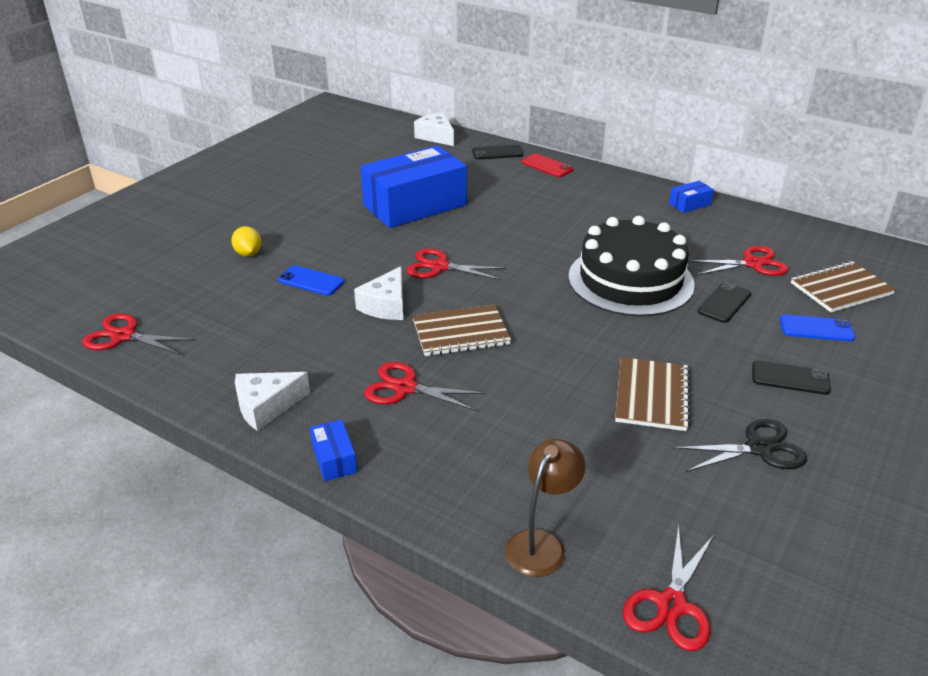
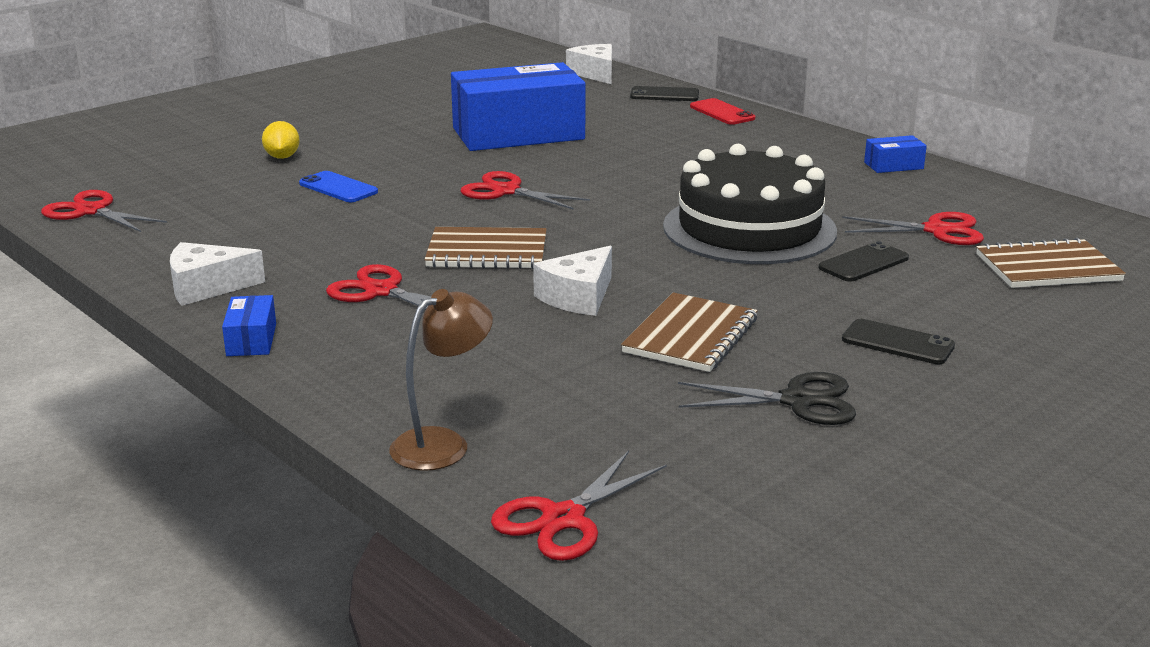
camera: 15 degrees right, 10 degrees down
white cheese [354,266,403,320] -> white cheese moved to [533,246,612,316]
blue phone [780,314,855,341] -> none

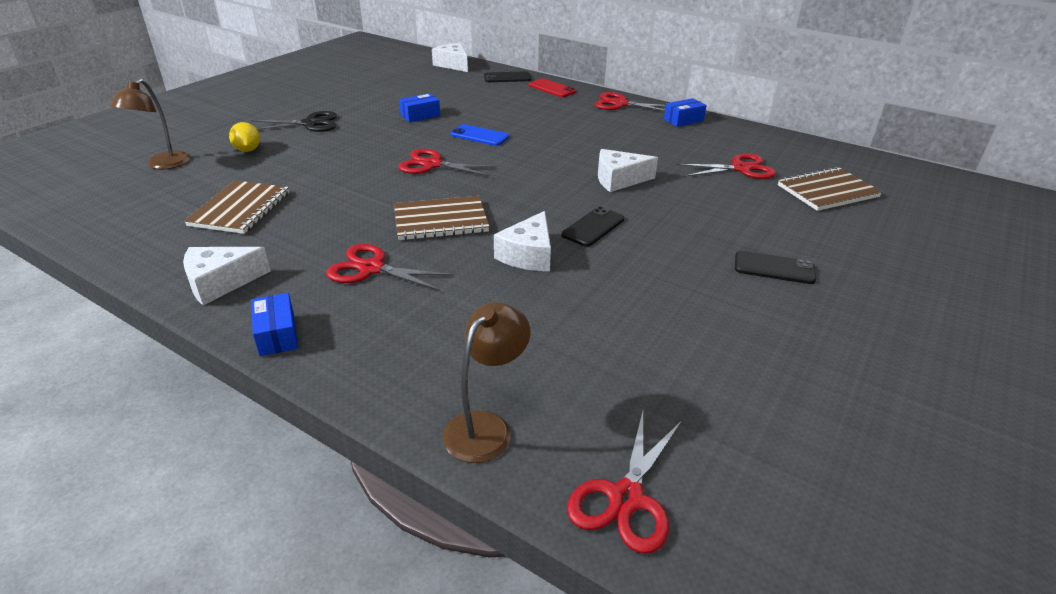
camera: 15 degrees left, 10 degrees up
red scissors [41,190,167,232] -> red scissors moved to [594,92,666,111]
blue phone [299,171,378,202] -> blue phone moved to [450,124,509,146]
blue box [451,62,586,151] -> blue box [399,93,440,122], size x0.40
brown notebook [621,292,758,372] -> brown notebook moved to [184,180,289,234]
black cake [663,144,837,264] -> white cheese [598,149,658,192]
black scissors [678,372,856,425] -> black scissors moved to [251,111,337,132]
black phone [819,241,909,282] -> black phone moved to [562,207,624,247]
none -> brown lamp [110,79,191,170]

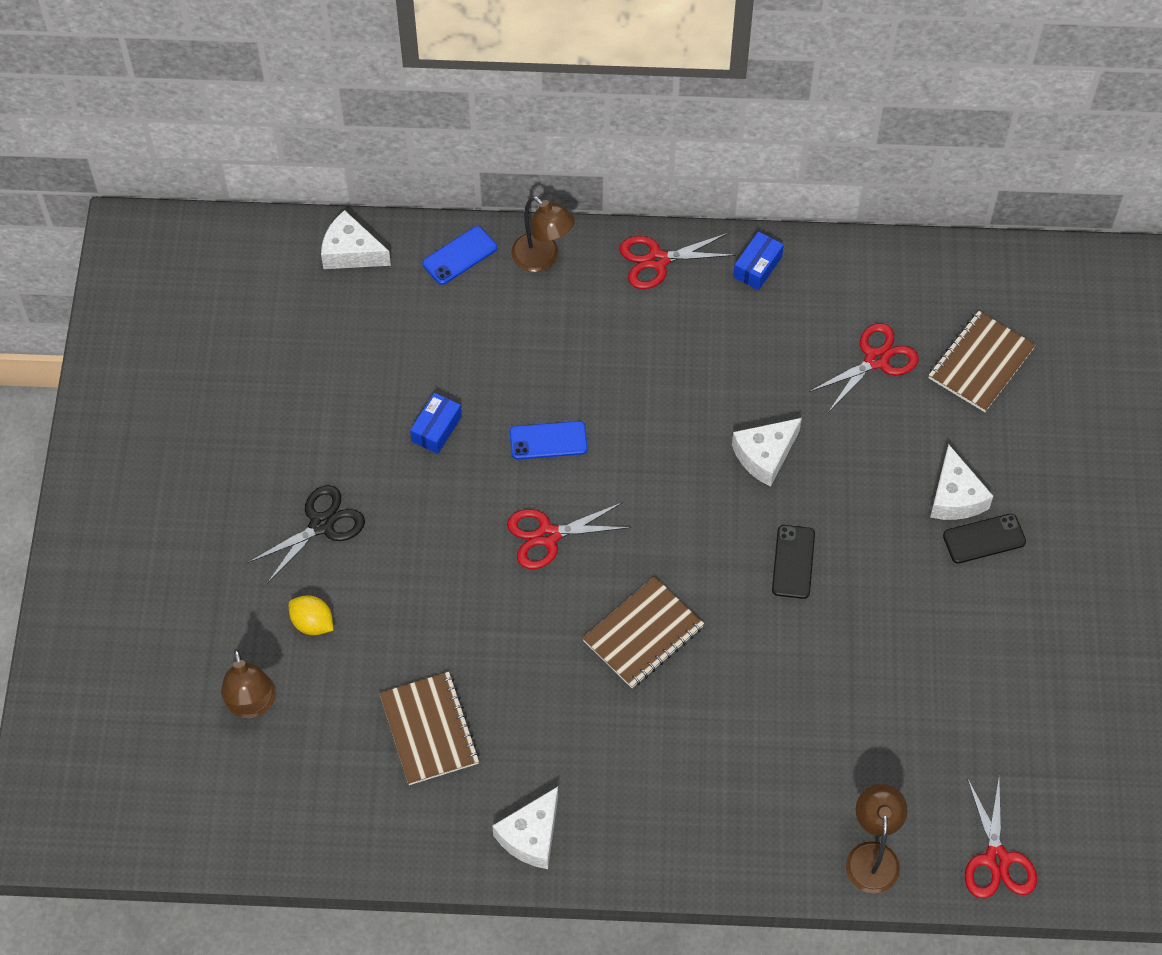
camera: 30 degrees left, 25 degrees up
blue box [251,293,298,356] -> none
red scissors [326,244,453,291] -> none
black phone [484,71,531,82] -> blue phone [422,226,497,285]
white cheese [494,211,551,271] -> white cheese moved to [930,444,993,520]
red phone [529,78,576,97] -> brown lamp [511,196,575,272]

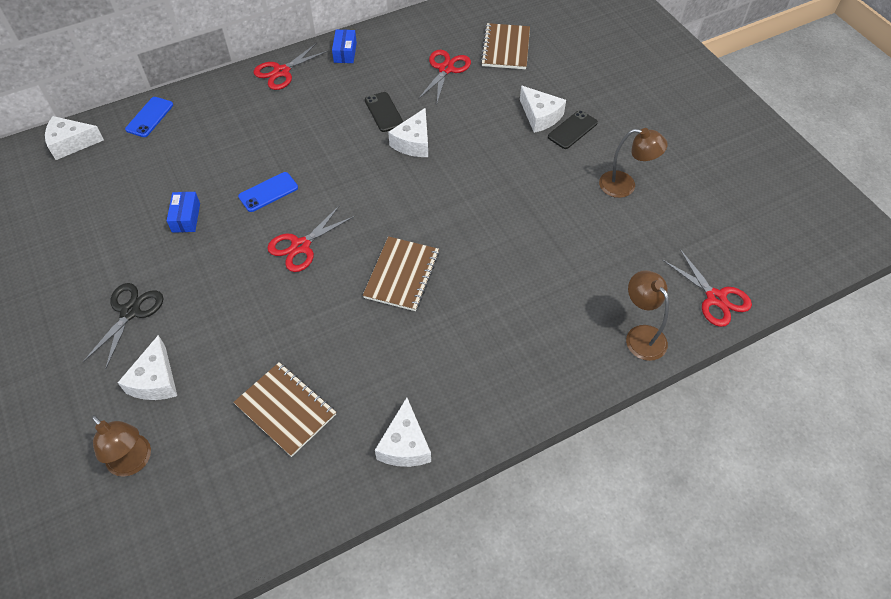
camera: 30 degrees left, 5 degrees down
yellow lemon [289,595,333,635] -> white cheese [118,335,177,400]
brown lamp [511,196,575,272] -> brown lamp moved to [599,128,668,198]
black phone [772,525,815,599] -> black phone moved to [365,92,403,132]

